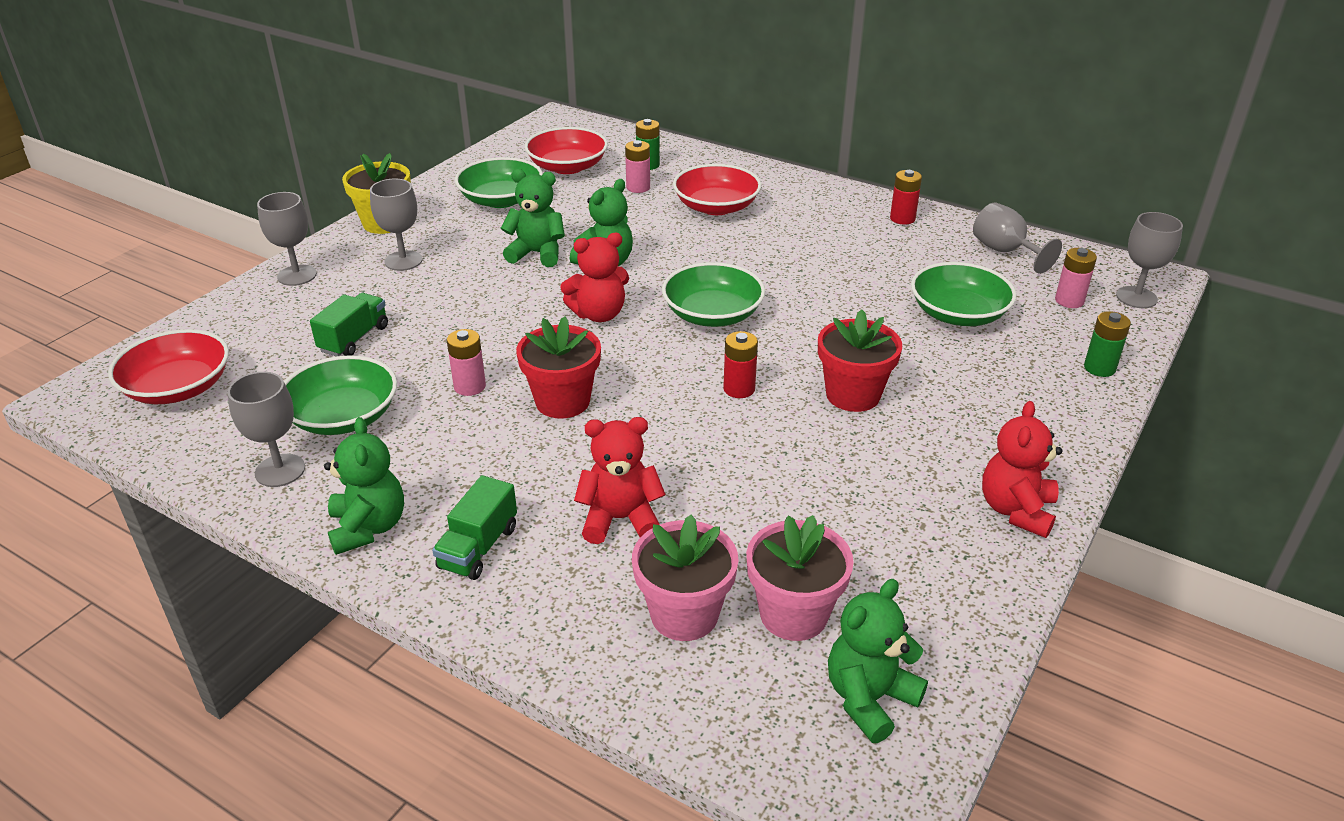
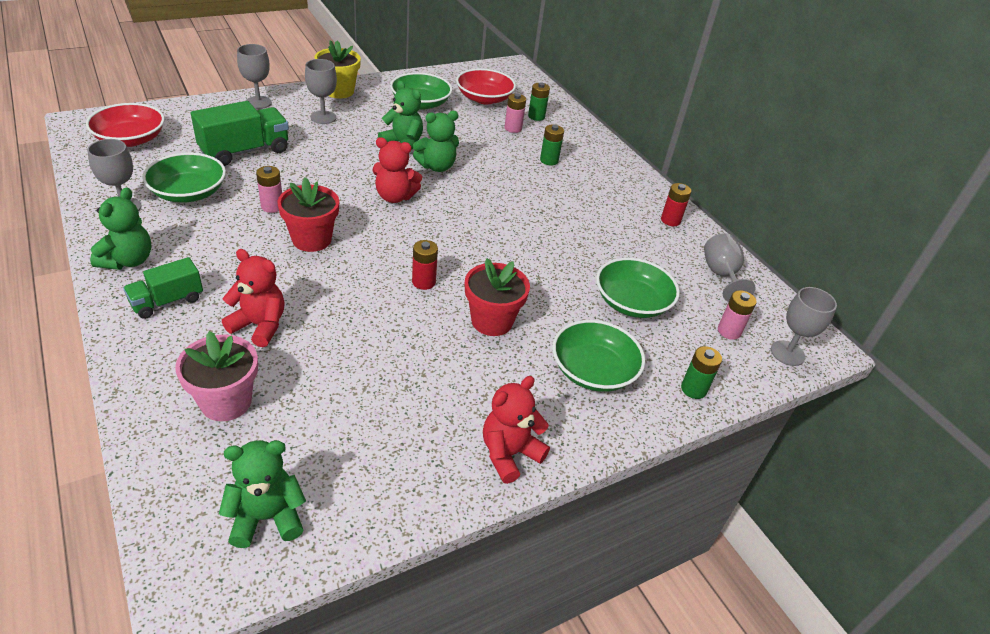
camera: 25 degrees right, 5 degrees up
green truck [310,293,388,356] -> green truck [191,101,289,166], size x1.62
green bowl [662,262,765,327] -> green bowl moved to [552,320,645,392]
red bowl [673,164,761,215] -> green battery [540,125,564,165]
pink flower pot [746,515,854,641] -> none

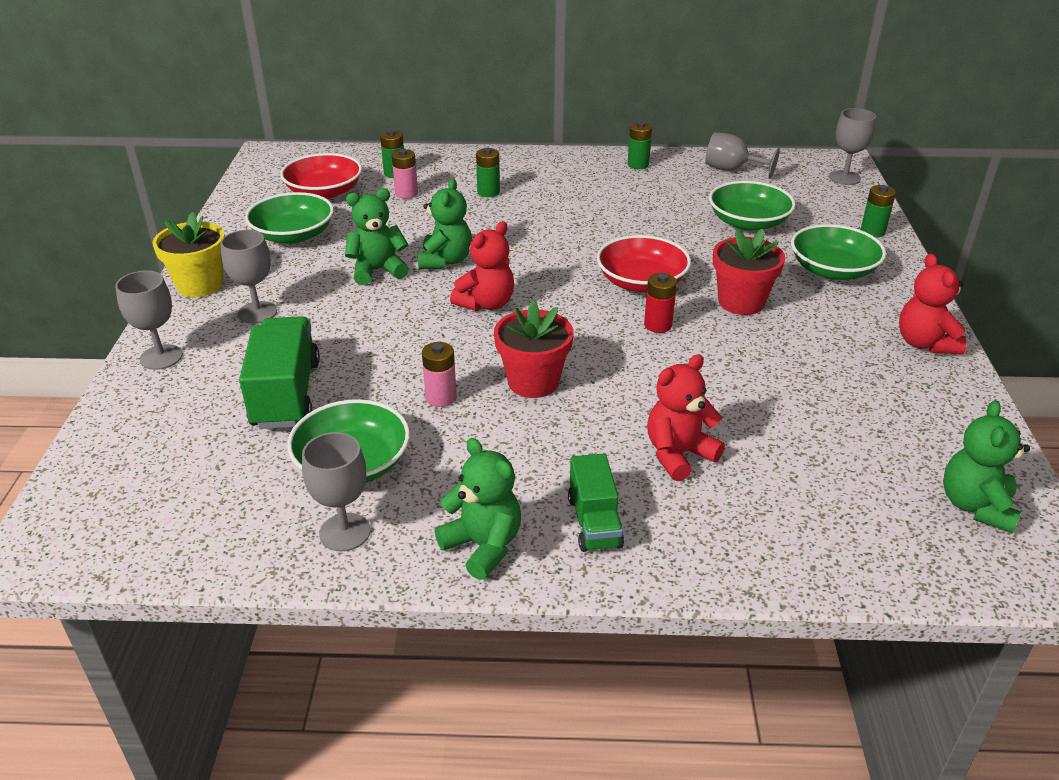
camera: 55 degrees left, 5 degrees down
red bowl [86,103,165,147] -> red bowl moved to [597,235,691,292]
pink flower pot [175,331,258,421] -> none
red battery [661,183,691,226] -> green battery [627,122,652,169]
pink battery [718,290,757,340] -> none

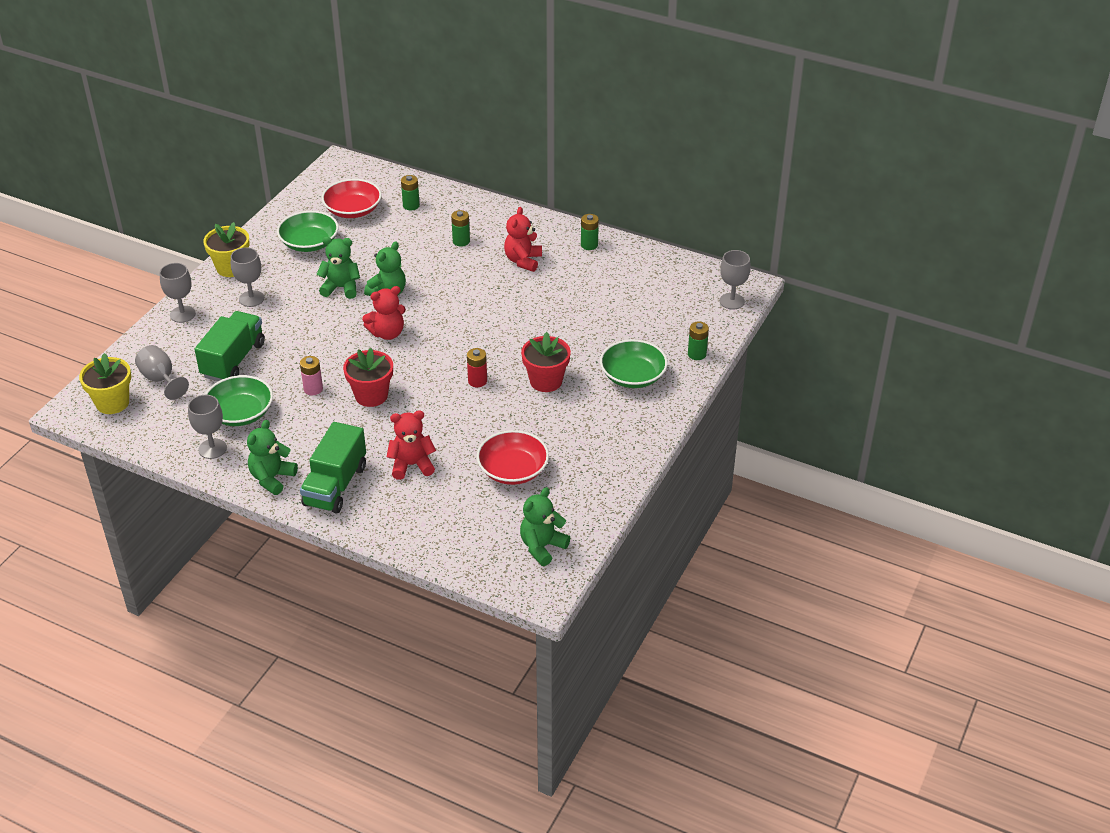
camera: 25 degrees right, 5 degrees up
pink battery [392,149,418,199] -> none
green teddy bear [434,438,521,580] -> green teddy bear turned 135 degrees counterclockwise [247,420,298,495]
green truck [568,454,624,552] -> green truck [300,422,366,514], size x1.62
red bowl [597,235,691,292] -> red bowl moved to [476,430,549,485]
grey goblet [705,132,780,179] -> grey goblet moved to [135,345,189,400]
green bowl [709,181,796,231] -> none
red teddy bear [899,253,967,354] -> red teddy bear moved to [504,207,542,272]
none -> yellow flower pot [79,353,131,414]

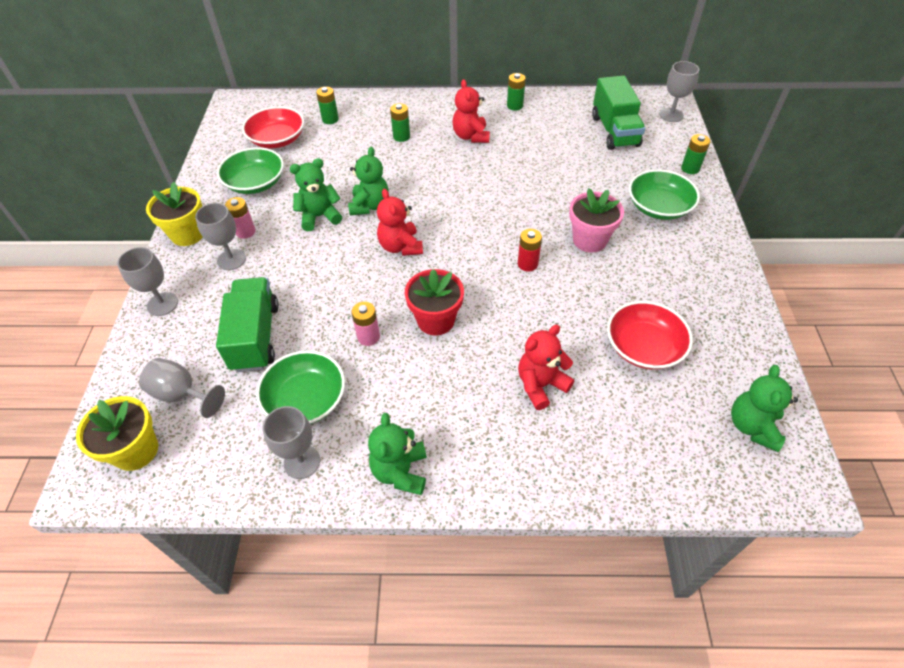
camera: 25 degrees left, 10 degrees up
green truck [300,422,366,514] -> green truck moved to [592,76,645,150]
red teddy bear [362,286,406,340] -> red teddy bear turned 120 degrees clockwise [377,189,423,256]
red flower pot [521,332,571,392] -> pink flower pot [569,188,624,253]
none -> pink battery [225,197,256,239]

